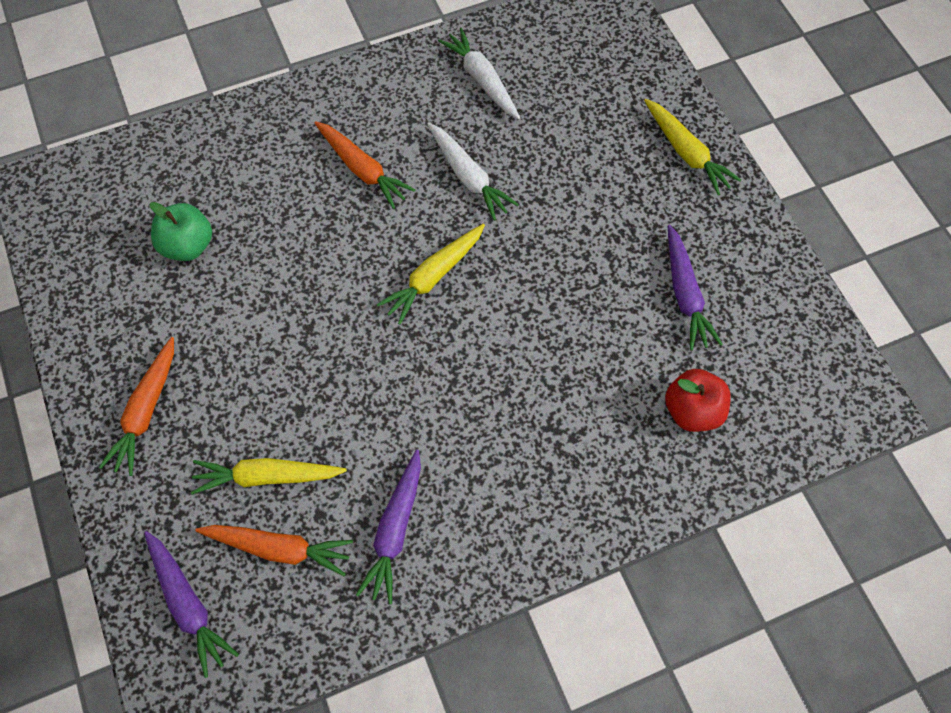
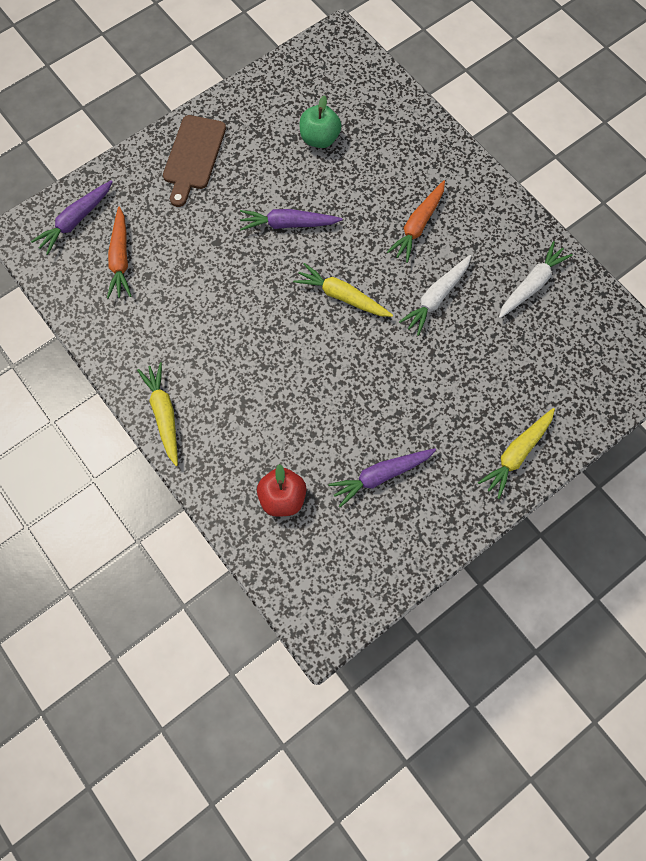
camera: 75 degrees right, 5 degrees up
orange carrot [99,337,174,476] -> brown cutting board [163,115,226,207]
yellow carrot [191,458,347,495] -> yellow carrot moved to [137,362,178,466]
purple carrot [356,450,421,604] -> purple carrot moved to [240,209,342,231]

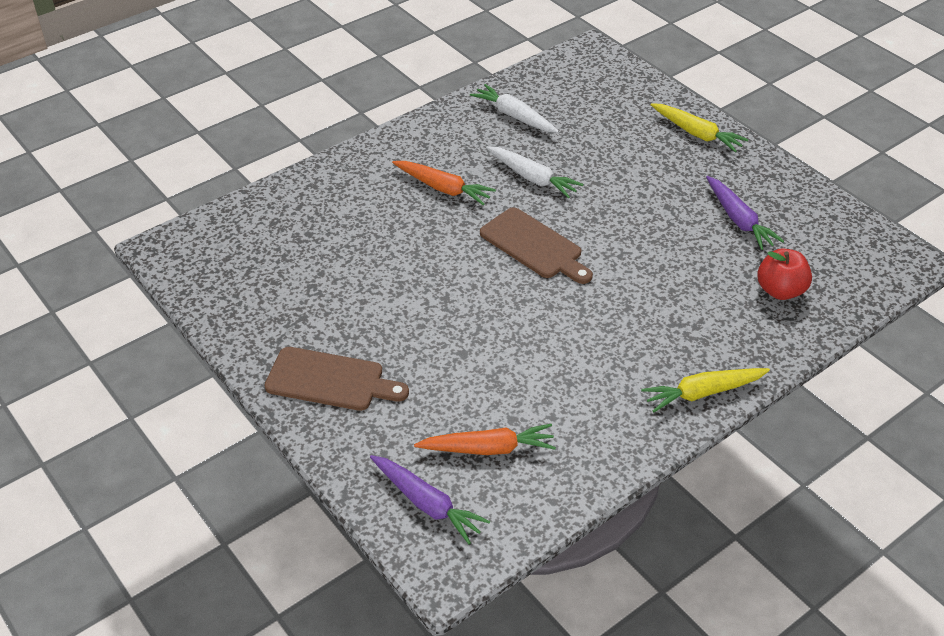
camera: 90 degrees left, 25 degrees down
purple carrot [240,209,342,231] -> none
yellow carrot [293,263,393,317] -> brown cutting board [480,207,593,284]
green apple [300,95,342,148] -> none

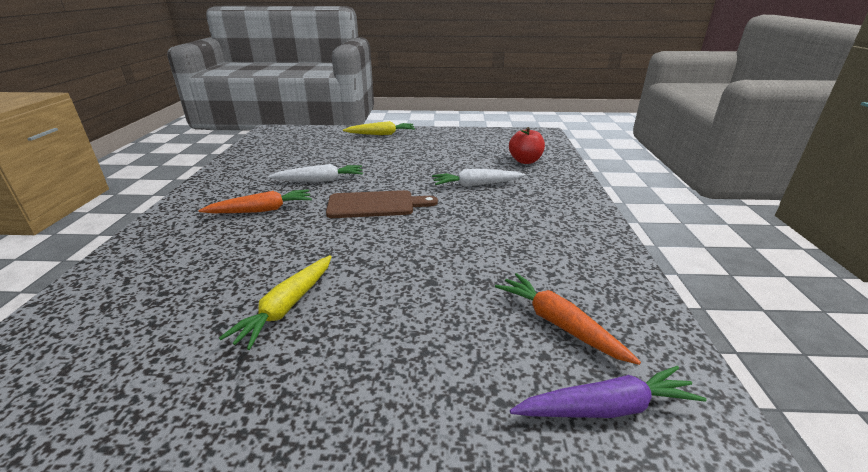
camera: 50 degrees left, 15 degrees down
brown cutting board [265,347,409,411] -> none
orange carrot [414,424,556,455] -> orange carrot turned 75 degrees counterclockwise [495,273,641,365]
white carrot [470,84,559,133] -> white carrot moved to [432,169,525,187]
yellow carrot [641,368,770,412] -> yellow carrot moved to [219,255,332,350]
purple carrot [706,176,784,250] -> none

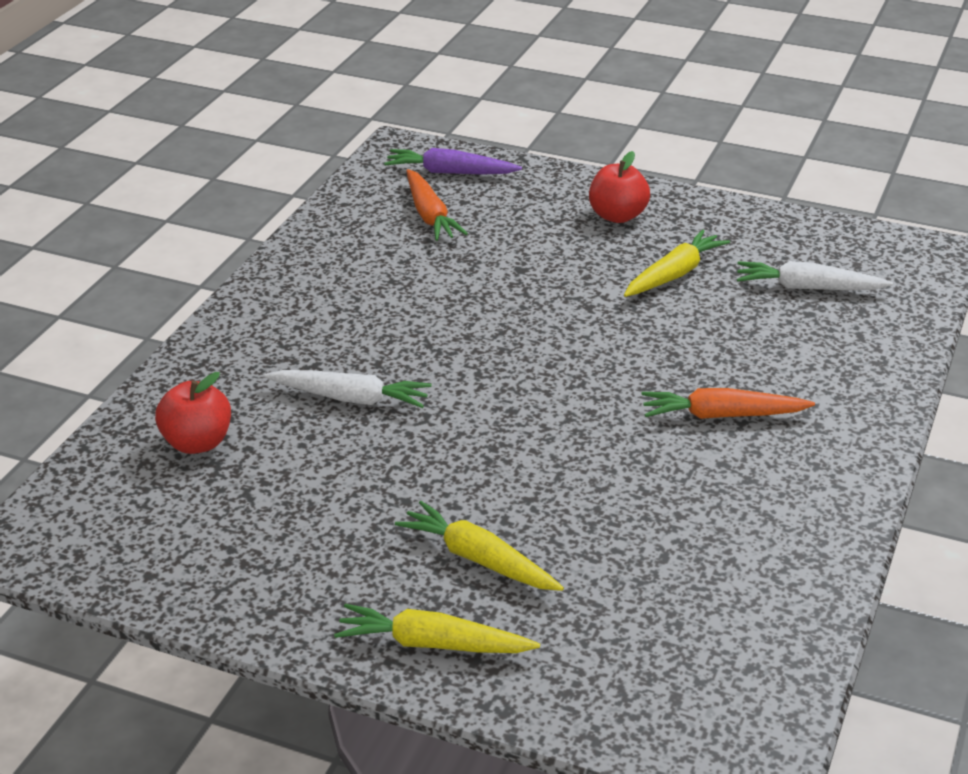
camera: 160 degrees left, 5 degrees up
white carrot [268,164,363,182] -> white carrot moved to [737,261,893,291]
brown cutting board [326,190,438,218] -> none
none -> yellow carrot [395,501,564,591]
none -> red apple [589,151,650,223]

